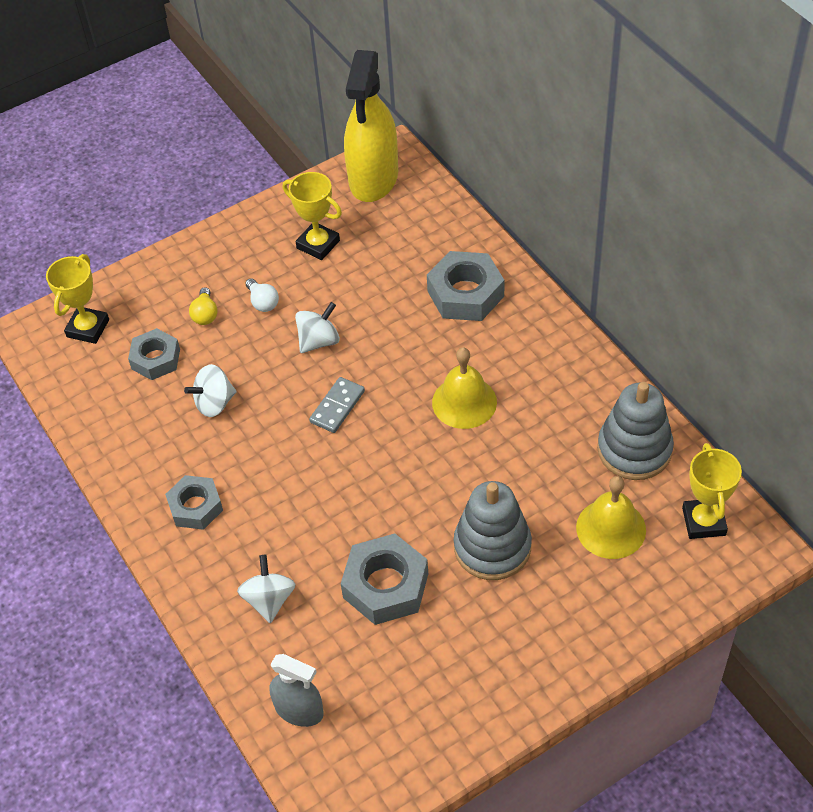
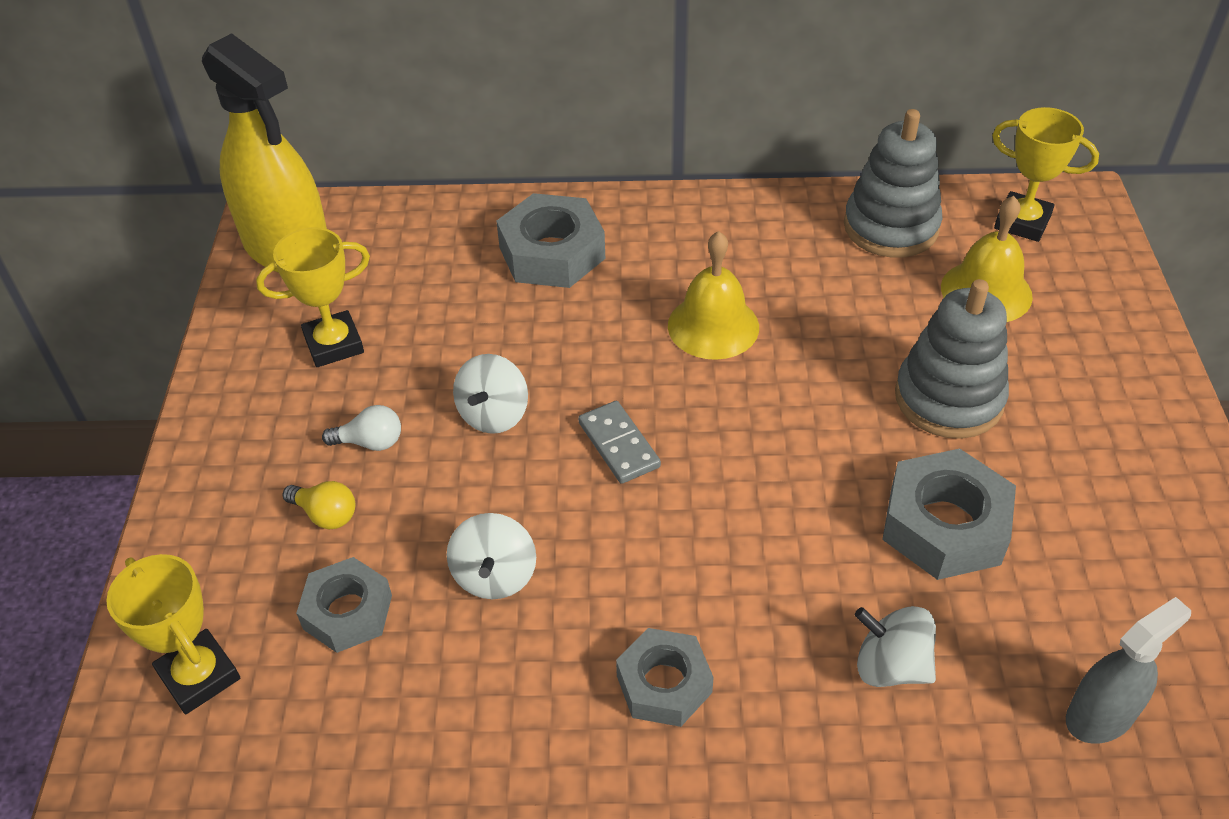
camera: 60 degrees left, 5 degrees down
white spinning top [295,302,340,353] -> white spinning top turned 150 degrees counterclockwise [453,354,528,434]

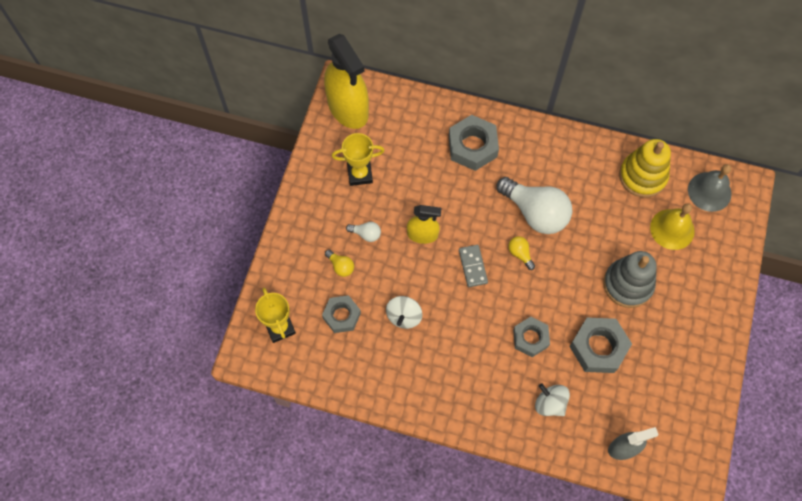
camera: 15 degrees right, 20 degrees up
white spinning top [453,354,528,434] -> yellow spray bottle [407,205,442,244]
grey nut [616,628,714,727] -> grey nut moved to [513,317,550,357]
yellow bell [668,231,759,360] -> white light bulb [497,177,572,234]
grey stacking toy [844,109,942,258] -> yellow stacking toy [619,139,671,198]
yellow trophy [992,107,1099,242] -> grey bell [688,164,732,212]
none -> yellow light bulb [508,236,535,270]

